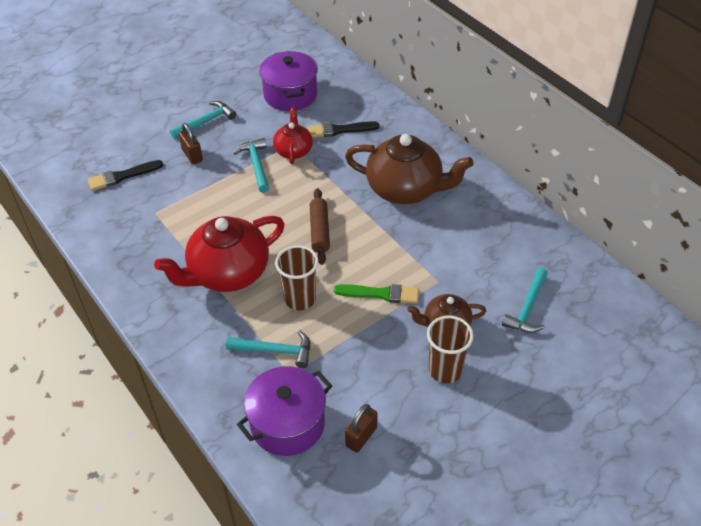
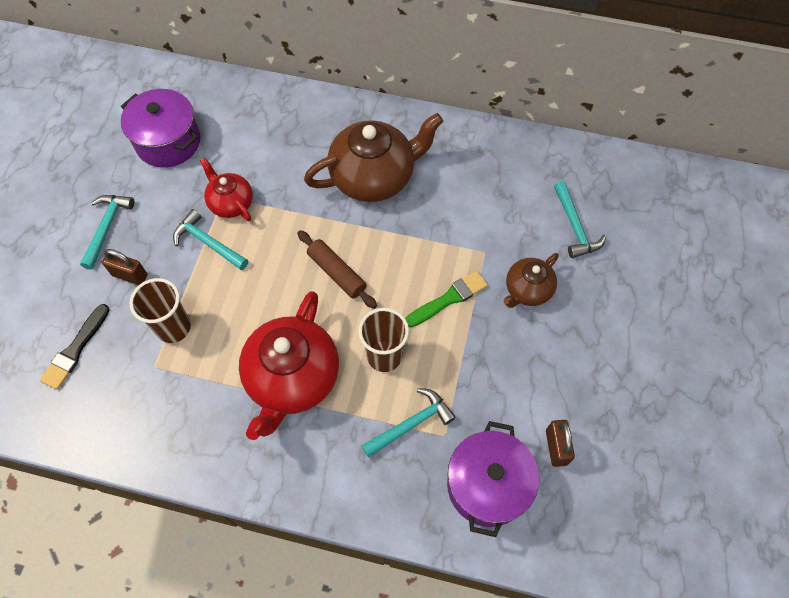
camera: 40 degrees left, 15 degrees up
black brush [308,121,379,138] -> none
brown cup [427,316,474,384] -> brown cup moved to [129,278,191,343]

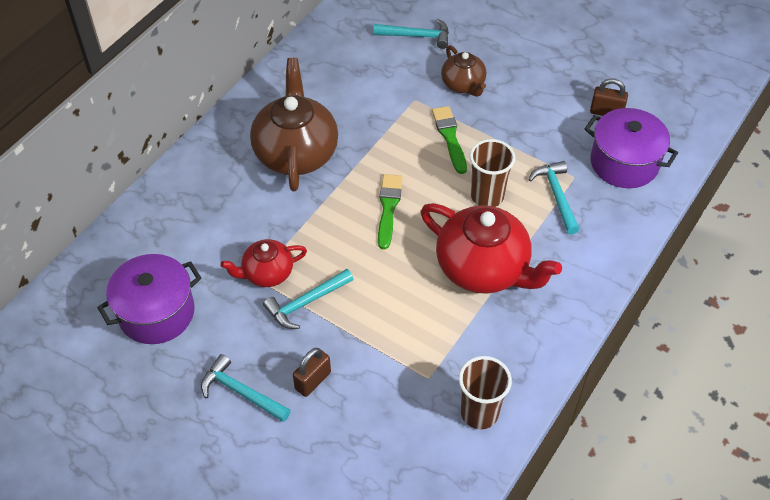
camera: 70 degrees left, 10 degrees down
black brush [40,304,109,390] -> none
brown cup [129,278,191,343] -> brown cup moved to [459,356,512,429]
brown rolling pin [297,230,377,309] -> green brush [378,174,403,250]

